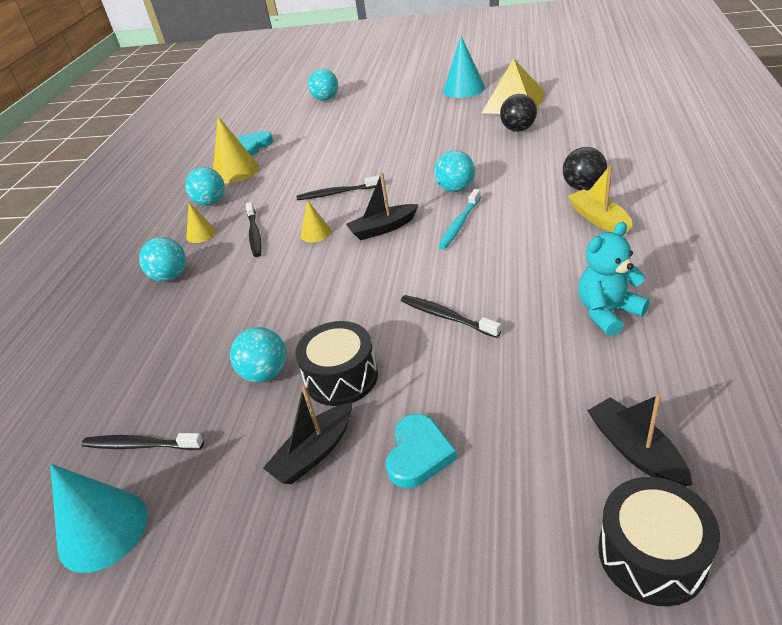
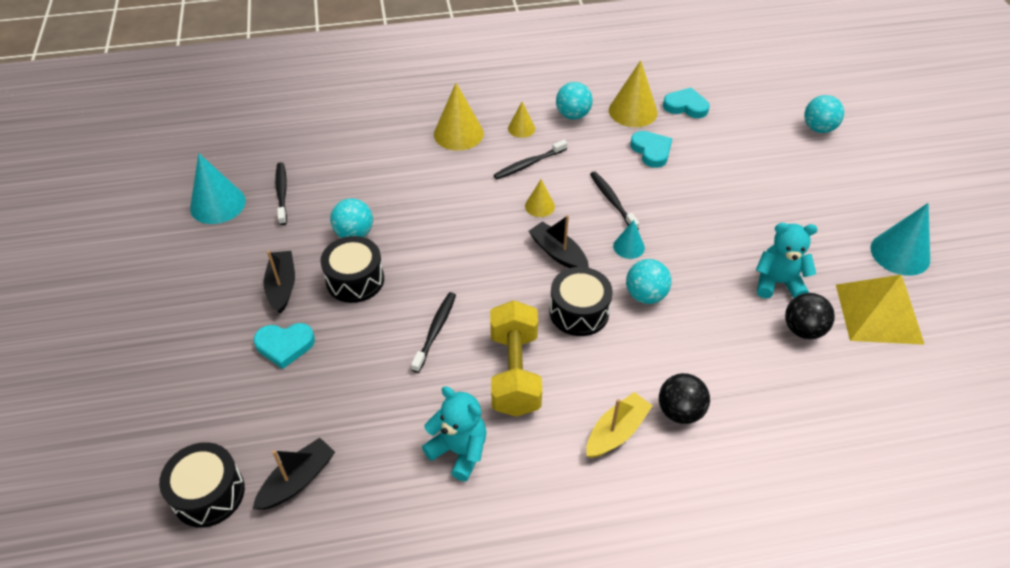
camera: 65 degrees right, 10 degrees up
turquoise ball [139,237,186,282] -> yellow cone [434,83,484,151]
black boat [263,385,352,484] -> black boat turned 60 degrees clockwise [264,251,295,314]
turquoise toothbrush [438,189,481,249] -> black drum [550,267,613,336]
none -> yellow dumbbell [490,300,542,417]
none -> turquoise cone [613,220,645,259]
none -> turquoise heart [630,131,672,168]
none -> turquoise teddy bear [756,223,818,299]

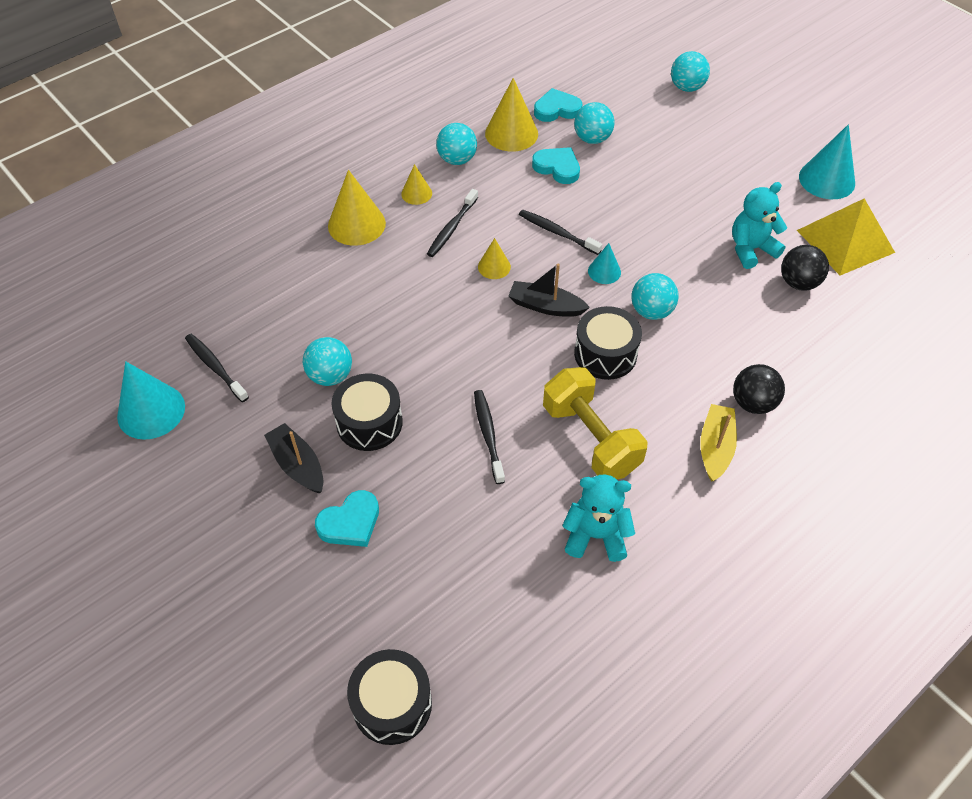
camera: 30 degrees left, 5 degrees up
black boat [253,438,335,510] -> none
none -> turquoise ball [574,102,615,144]

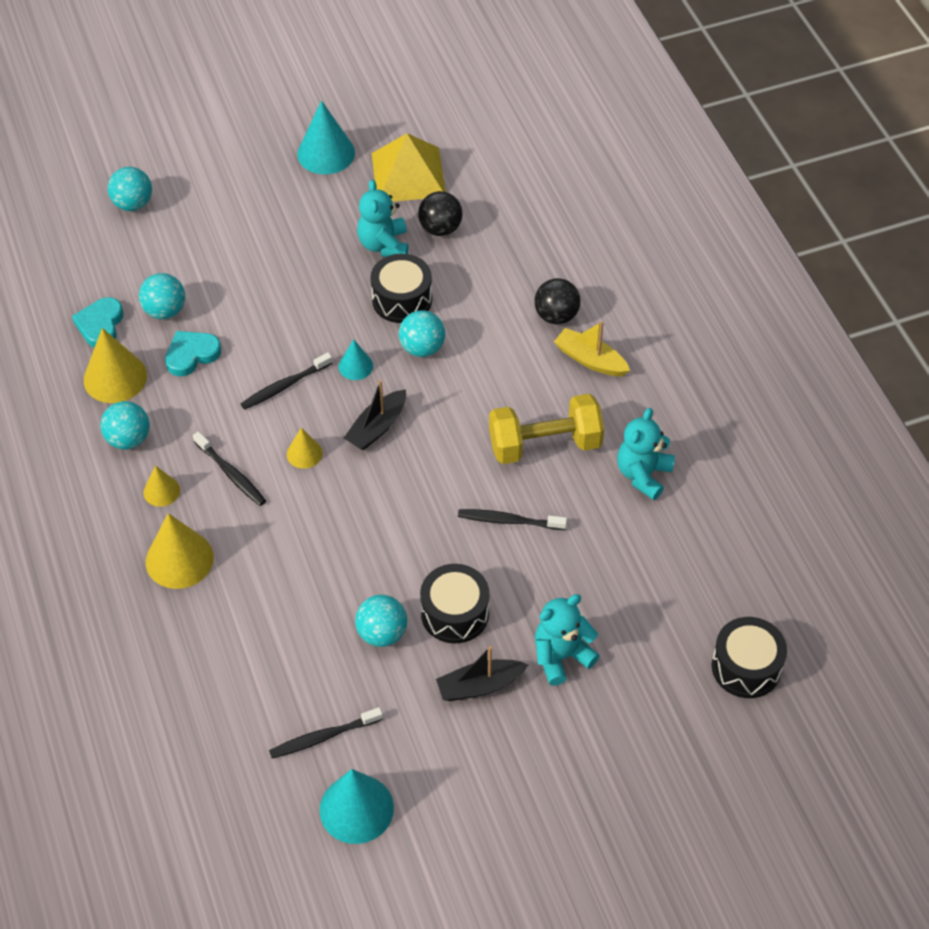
camera: 70 degrees left, 0 degrees up
turquoise heart [315,490,379,547] -> turquoise teddy bear [535,594,600,686]
black drum [574,306,642,380] -> black drum moved to [371,254,432,323]

